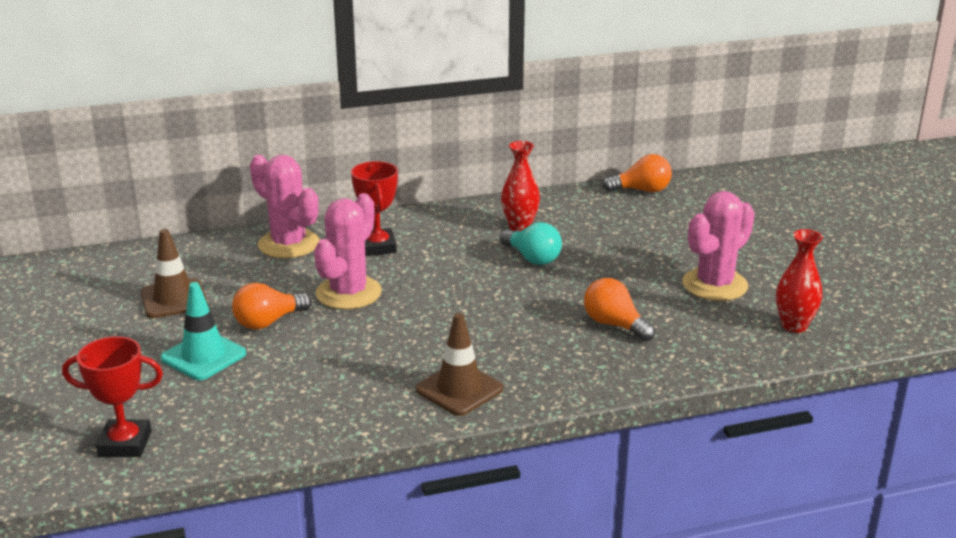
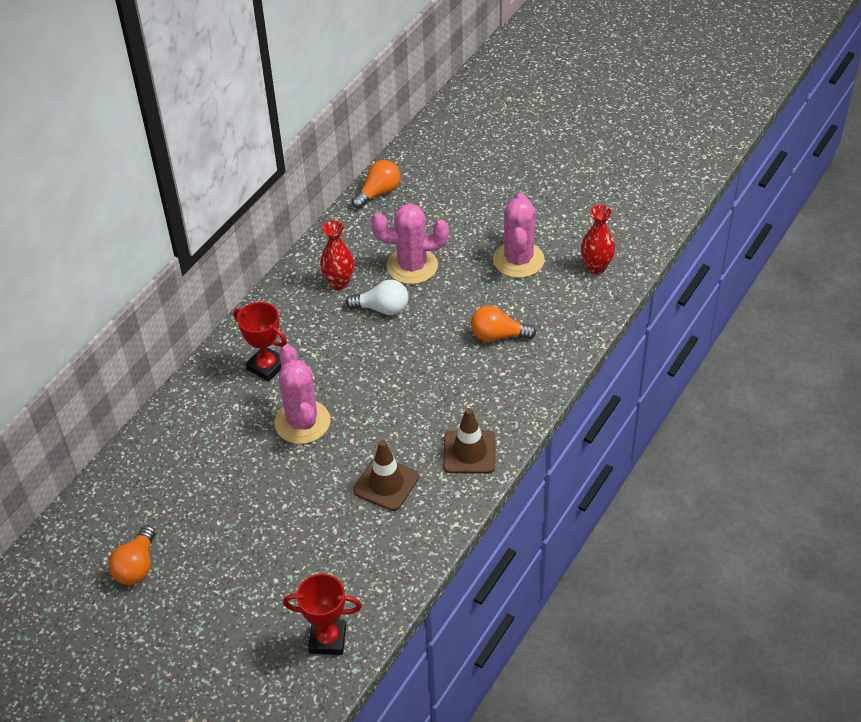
camera: 40 degrees left, 20 degrees up
red trophy [62,336,163,457] -> red trophy turned 45 degrees clockwise [283,574,362,655]
brown traffic cone [141,229,208,318] -> brown traffic cone moved to [353,440,419,511]
turquoise traffic cone [161,282,246,380] -> none
orange light bulb [232,283,312,330] -> orange light bulb moved to [109,525,155,585]
pink cactus [250,155,320,258] -> pink cactus moved to [371,203,449,284]
turquoise light bulb [500,222,562,265] -> white light bulb [346,280,409,315]

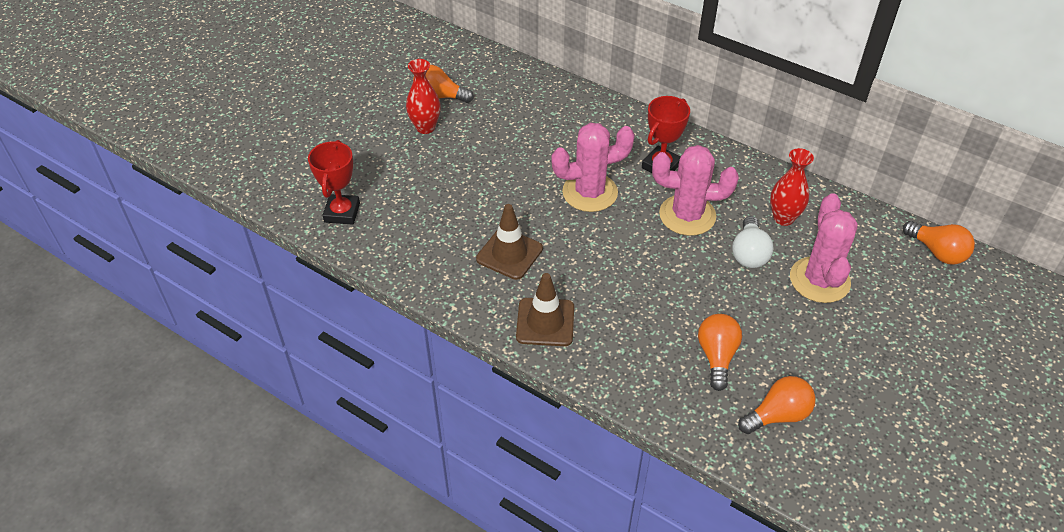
camera: 90 degrees right, 0 degrees up
pink cactus [493,193,545,278] -> pink cactus moved to [652,145,739,236]
red vase [581,205,615,274] -> red vase moved to [406,59,441,134]
none -> orange light bulb [738,376,816,434]

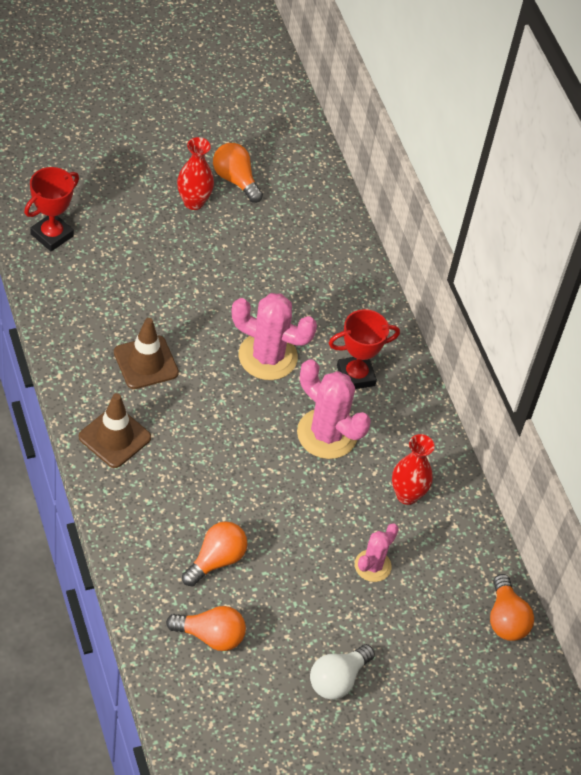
camera: 30 degrees right, 5 degrees up
white light bulb [732,216,773,268] -> white light bulb moved to [310,644,375,700]
pink cactus [790,193,858,303] -> pink cactus [355,523,399,582], size x0.59

